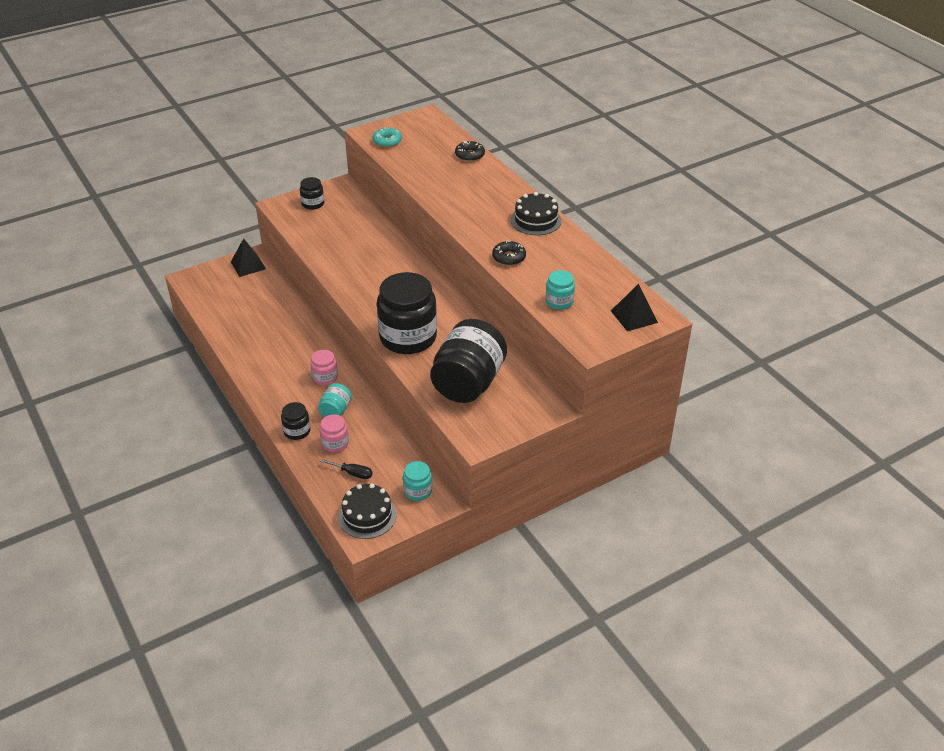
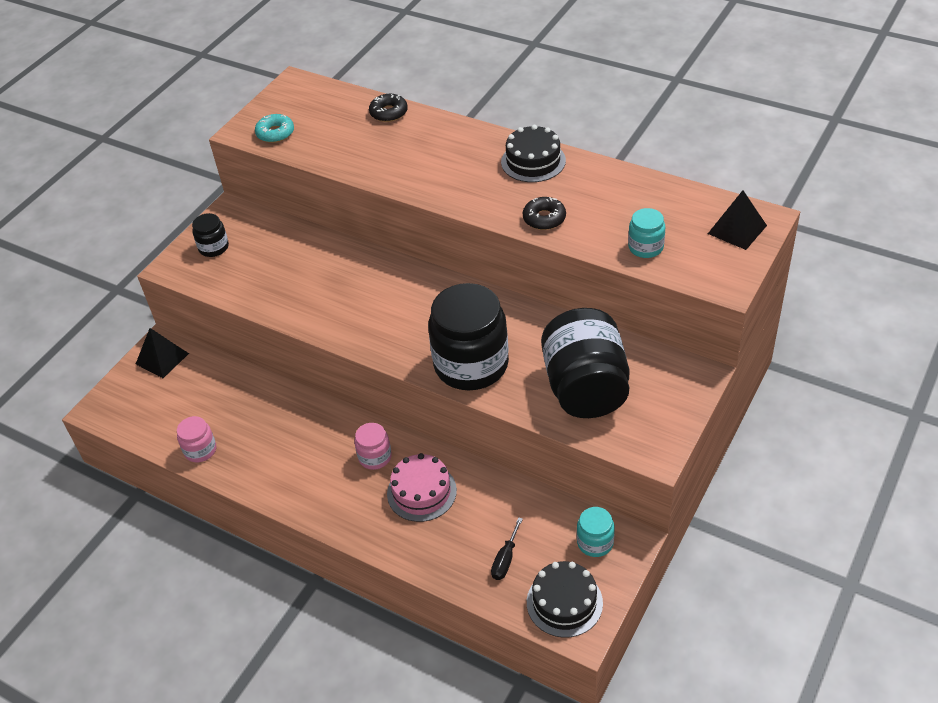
camera: 25 degrees left, 5 degrees up
black jar [281,402,310,440] -> none
turquoise jar [318,383,352,417] -> pink cake [387,453,457,522]
pink jar [320,414,349,453] -> pink jar moved to [177,416,216,462]
black screwdriver [320,459,373,479] -> black screwdriver turned 120 degrees clockwise [491,517,523,580]

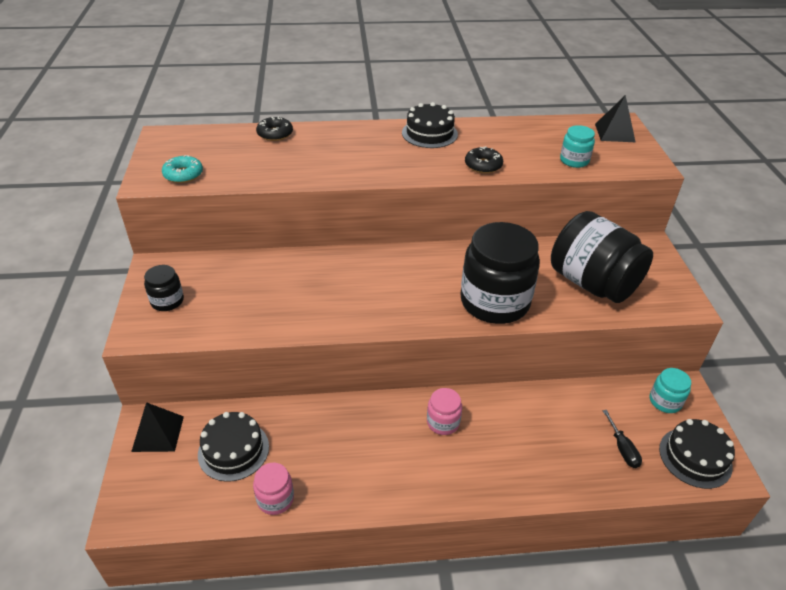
camera: 40 degrees left, 5 degrees down
pink cake [387,453,457,522] -> none
none -> black cake [198,412,269,482]

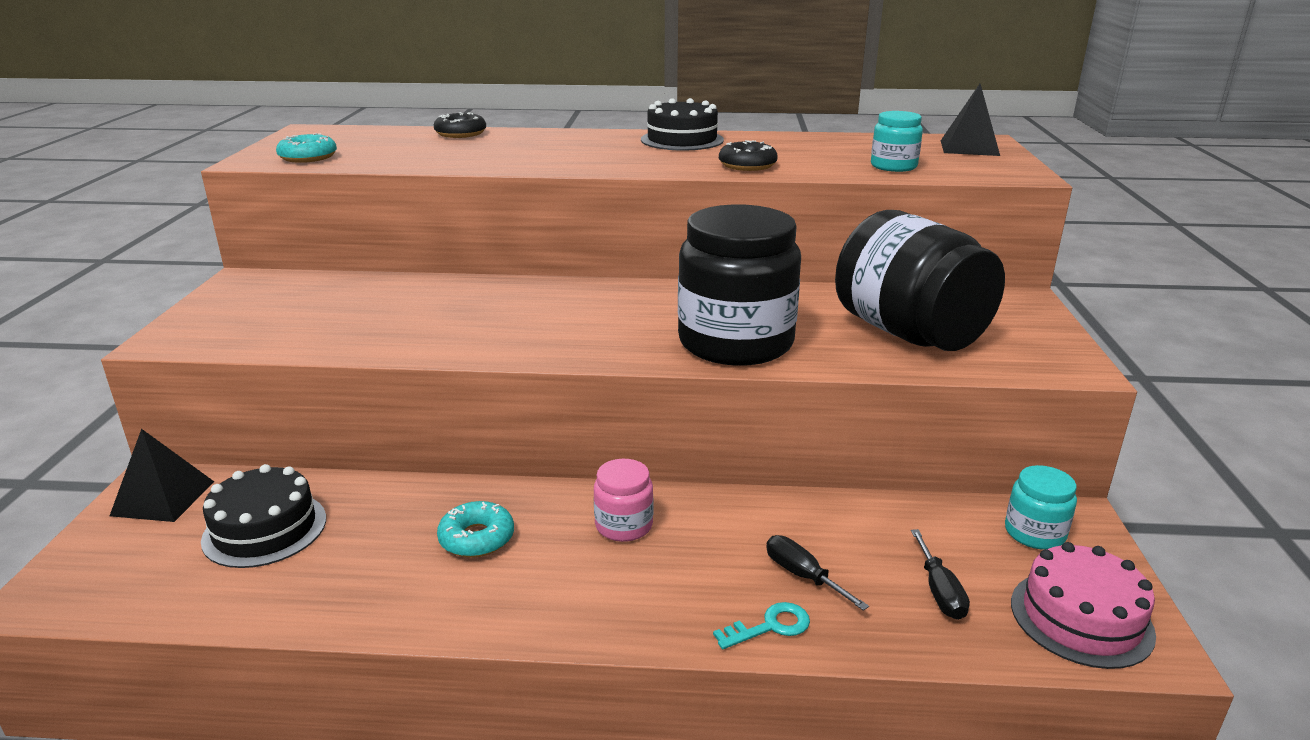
camera: 10 degrees right, 15 degrees down
black jar [144,265,184,311] -> none
pink jar [253,463,294,515] -> none
black cake [659,419,735,489] -> pink cake [1011,542,1156,669]
none -> turquoise donut [437,501,514,558]
none -> turquoise key [713,602,810,649]
none -> black screwdriver [766,535,869,611]

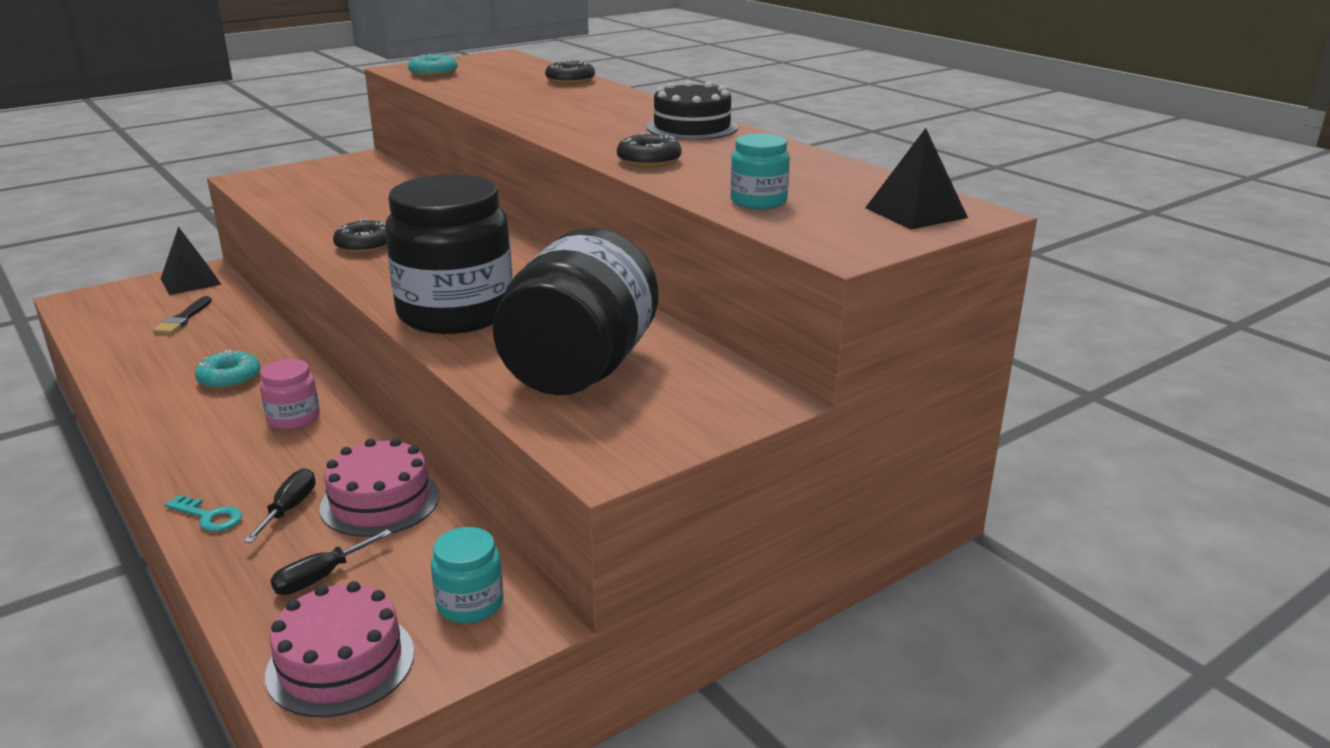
camera: 50 degrees right, 0 degrees up
black cake [201,464,326,568] -> black brush [153,296,212,334]
none -> pink cake [320,438,439,537]
none -> black donut [333,219,387,254]

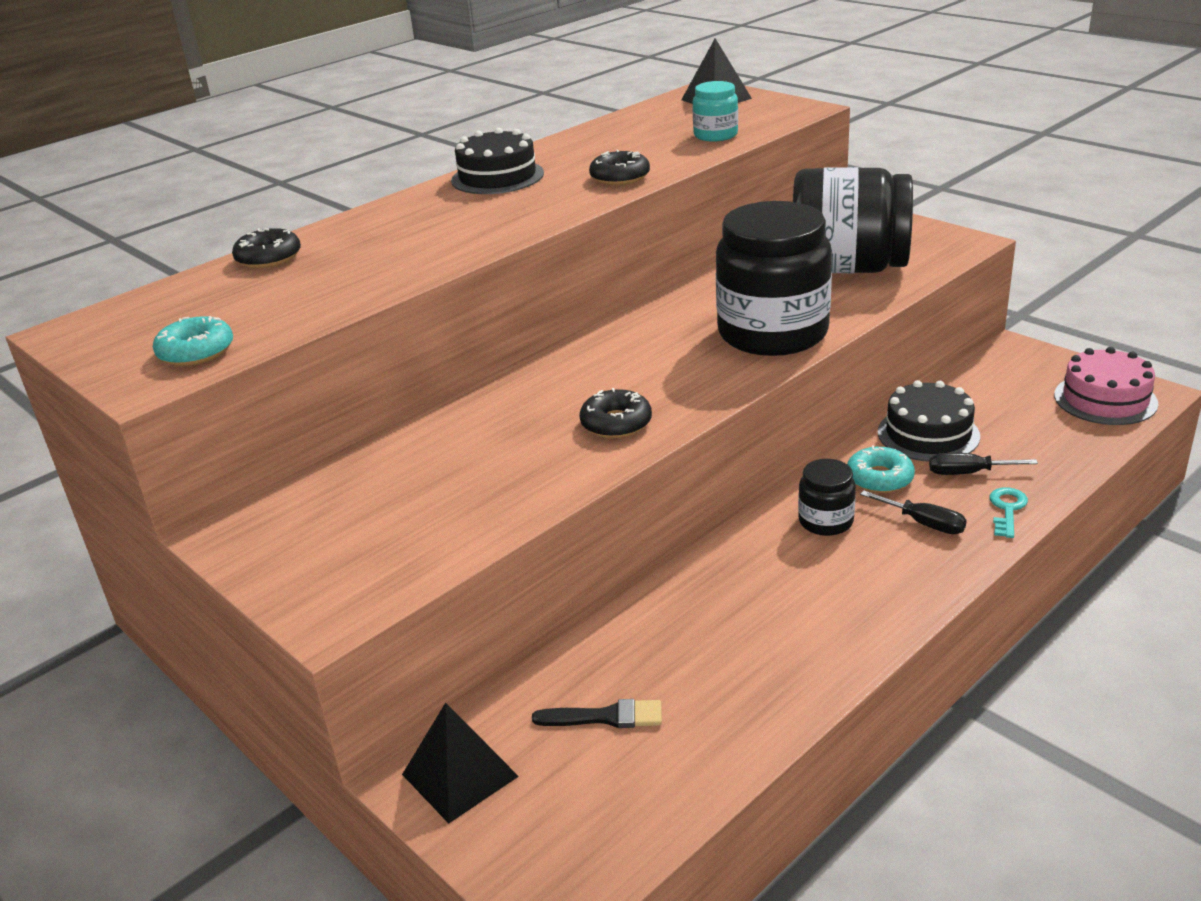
camera: 95 degrees left, 5 degrees up
turquoise donut [195,350,260,390] -> turquoise donut moved to [847,445,915,493]
pink jar [260,359,320,430] -> black jar [798,459,856,536]
black screwdriver [270,529,392,595] -> black screwdriver moved to [860,491,967,535]
pink cake [320,438,439,537] -> black cake [878,380,980,462]
turquoise jar [431,527,504,623] -> none

